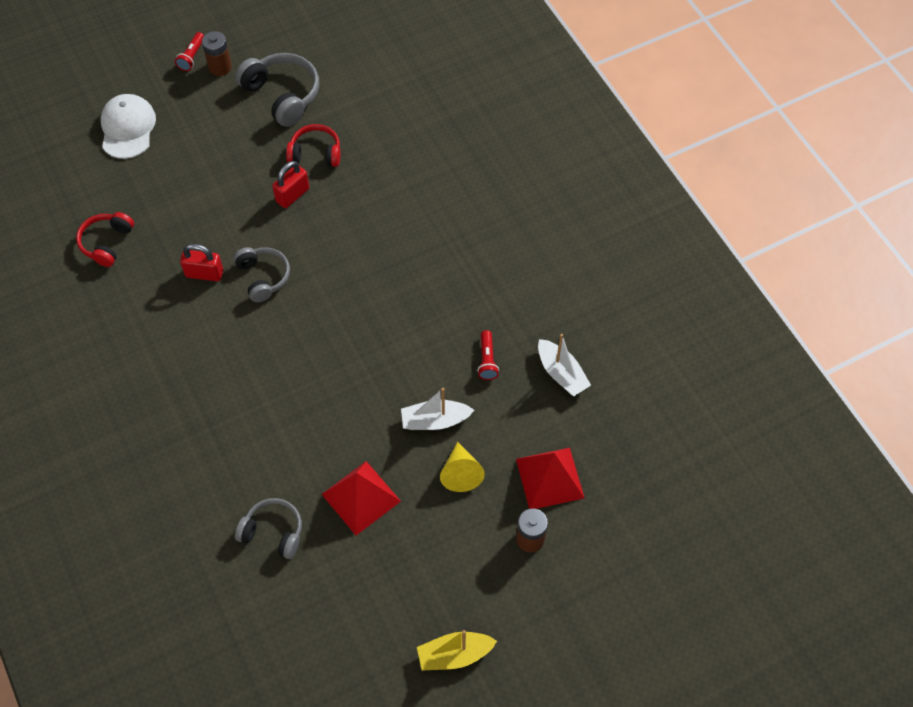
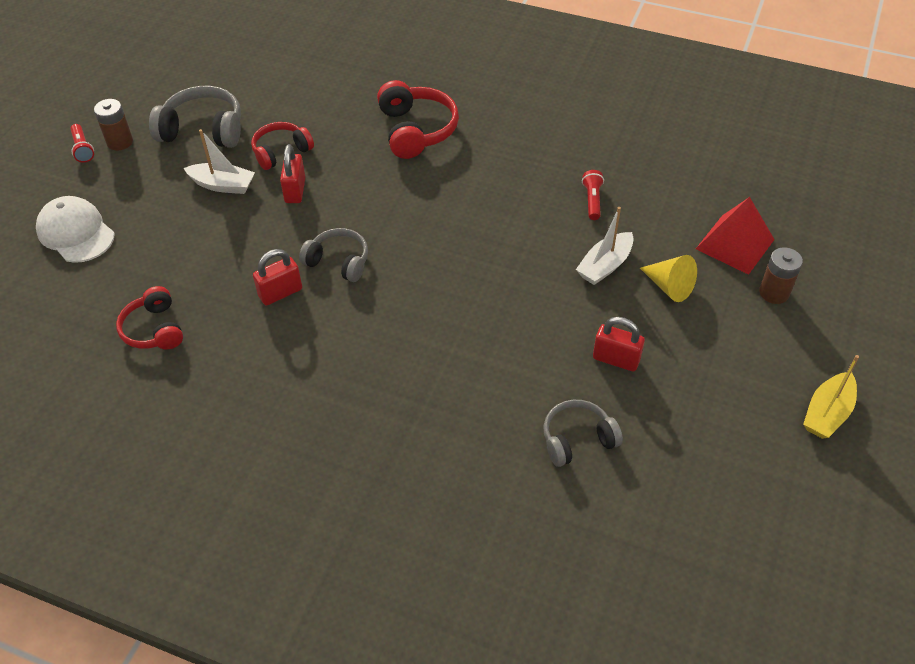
camera: 40 degrees left, 10 degrees down
red pyramid [322,461,401,535] -> red padlock [593,317,645,371]
red flashlight [477,330,499,380] -> red flashlight turned 135 degrees counterclockwise [582,170,604,220]
white boat [538,334,591,396] -> white boat moved to [184,129,255,194]
none -> red headphones [377,80,459,159]

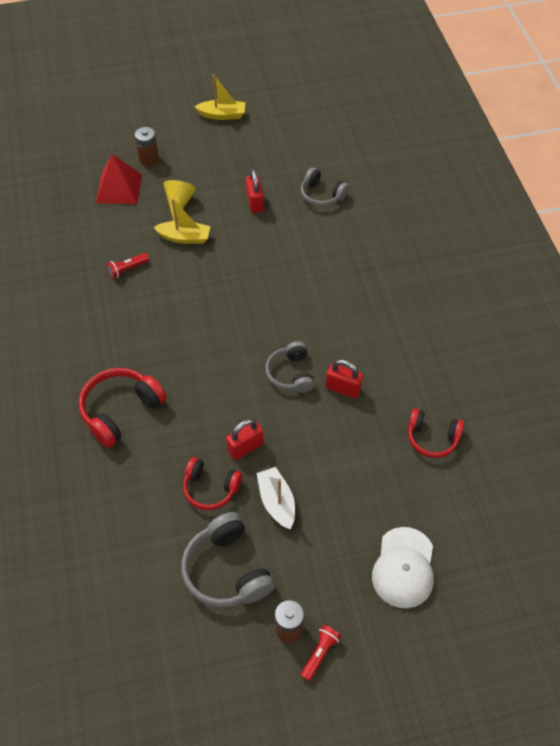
camera: 125 degrees left, 5 degrees up
red headphones [116,286,183,349] -> red headphones turned 75 degrees clockwise [408,408,464,458]
white boat [576,207,634,285] -> yellow boat [153,198,210,244]

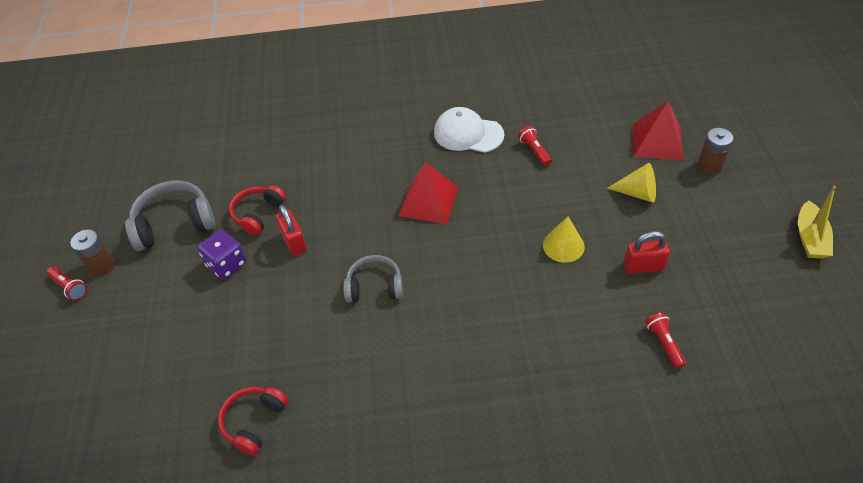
camera: 100 degrees right, 5 degrees down
red headphones [79,368,167,448] -> none
yellow boat [153,198,210,244] -> none
white boat [257,467,295,529] -> purple dice [197,230,246,279]
grey headphones [300,168,349,207] -> red flashlight [645,312,686,369]
red padlock [326,359,363,398] -> none
white cap [372,527,434,608] -> white cap moved to [434,107,504,153]
none -> red pyramid [399,163,459,224]
none -> yellow cone [543,216,585,263]

